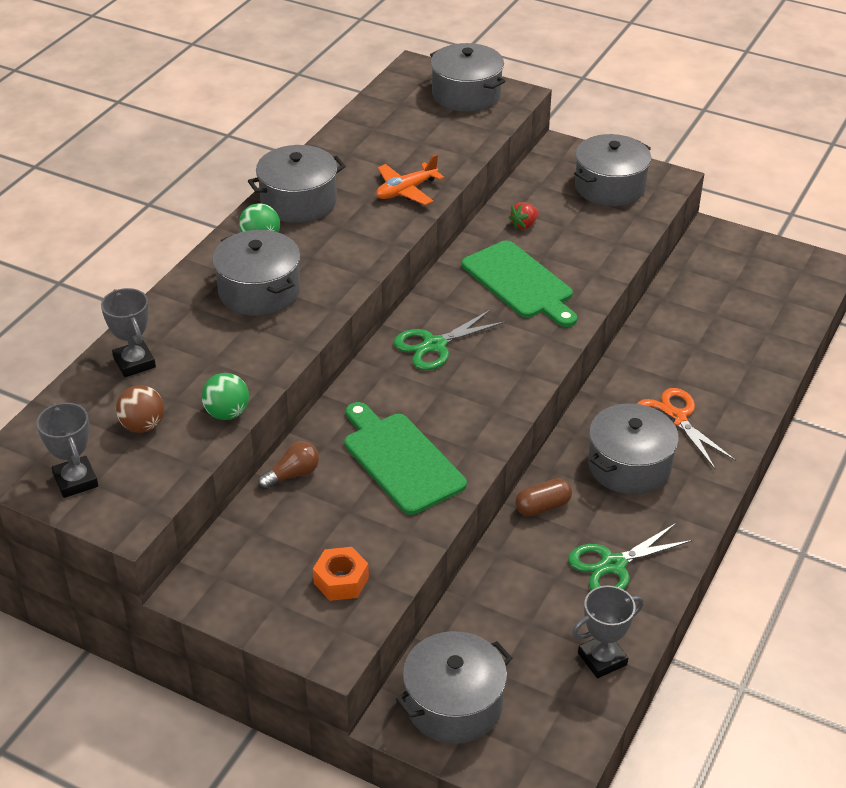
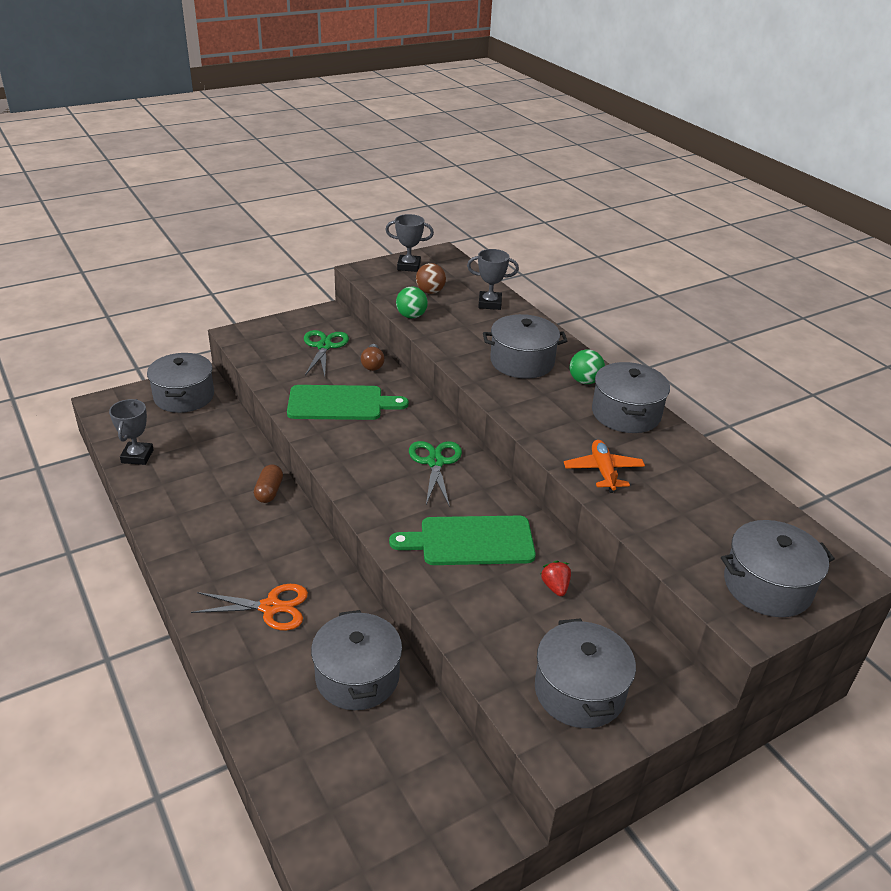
camera: 120 degrees right, 5 degrees down
orange nut [313,547,369,601] -> none
green scissors [568,523,693,590] -> green scissors moved to [304,330,349,376]
grey pot [588,403,679,495] -> grey pot moved to [311,610,402,710]

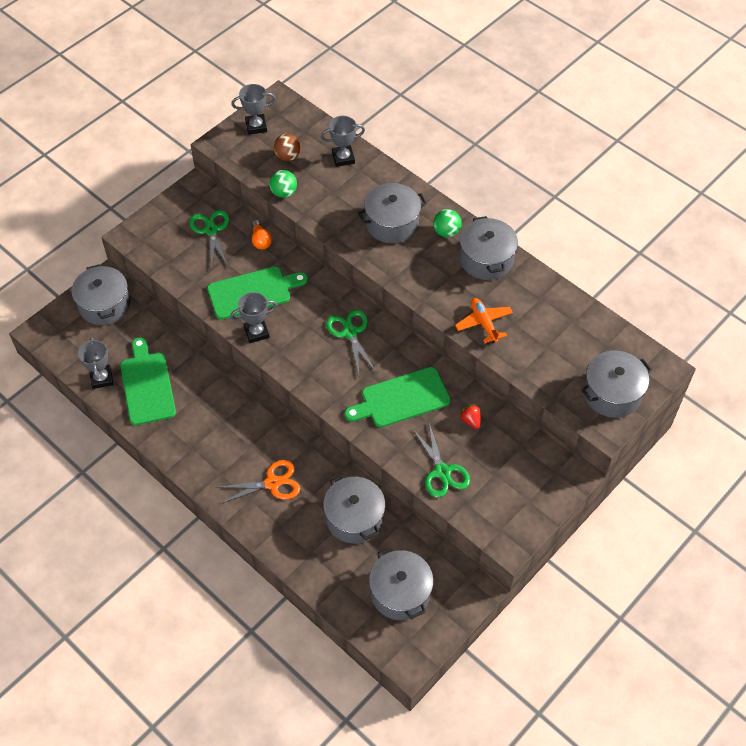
camera: 15 degrees left, 20 degrees up
brown capsule [254,464,283,503] -> none
brown light bulb [361,344,385,371] -> orange light bulb [251,220,272,249]
grey pot [535,618,636,728] -> grey pot moved to [369,547,433,620]
none -> green cutting board [120,337,176,425]
none -> grey trophy [230,292,277,343]
none -> green scissors [412,423,470,498]

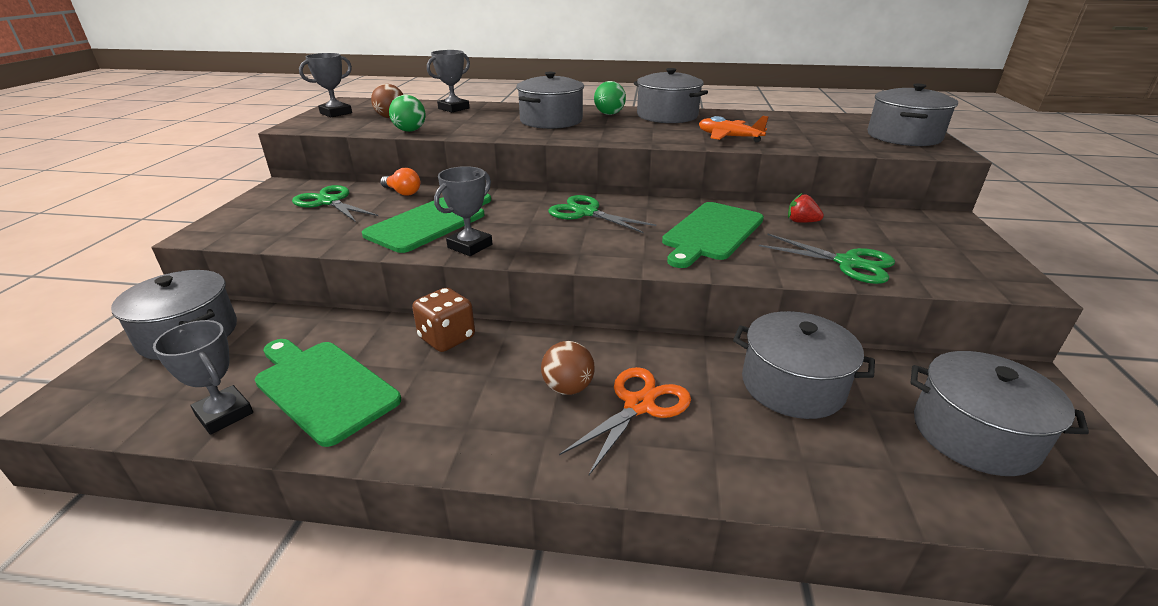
camera: 35 degrees left, 25 degrees down
none -> brown dice [412,287,475,352]
none -> brown ball [541,341,595,395]

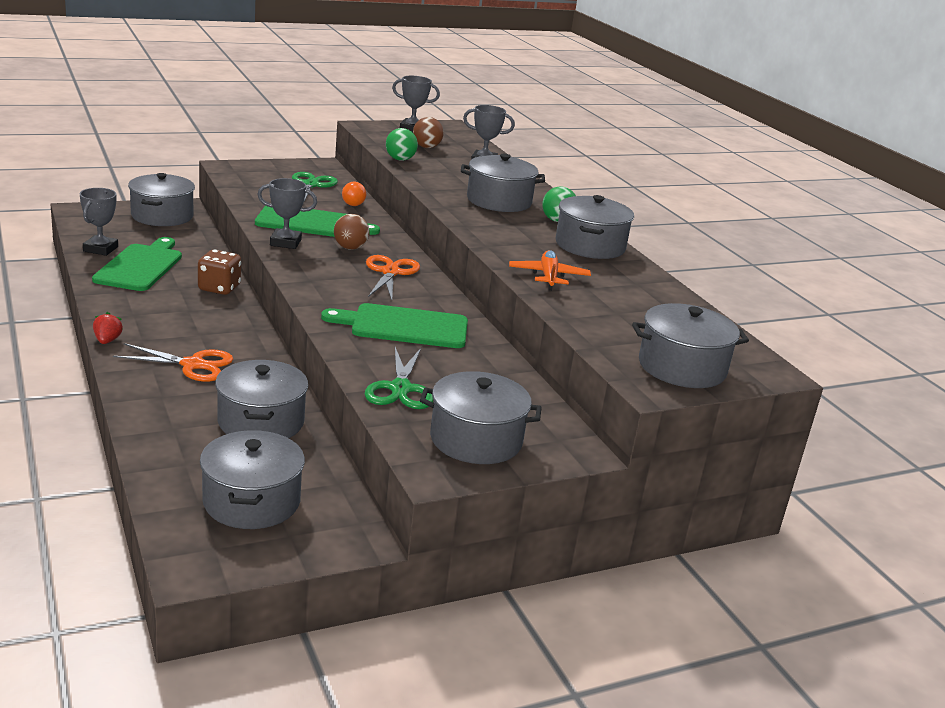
camera: 55 degrees right, 5 degrees down
brown ball [541,341,595,395] -> brown ball moved to [334,214,370,250]
green scissors [548,195,656,233] -> orange scissors [366,255,420,300]
red strawberry [788,193,824,223] -> red strawberry moved to [93,312,123,344]
none -> grey pot [420,371,542,464]

